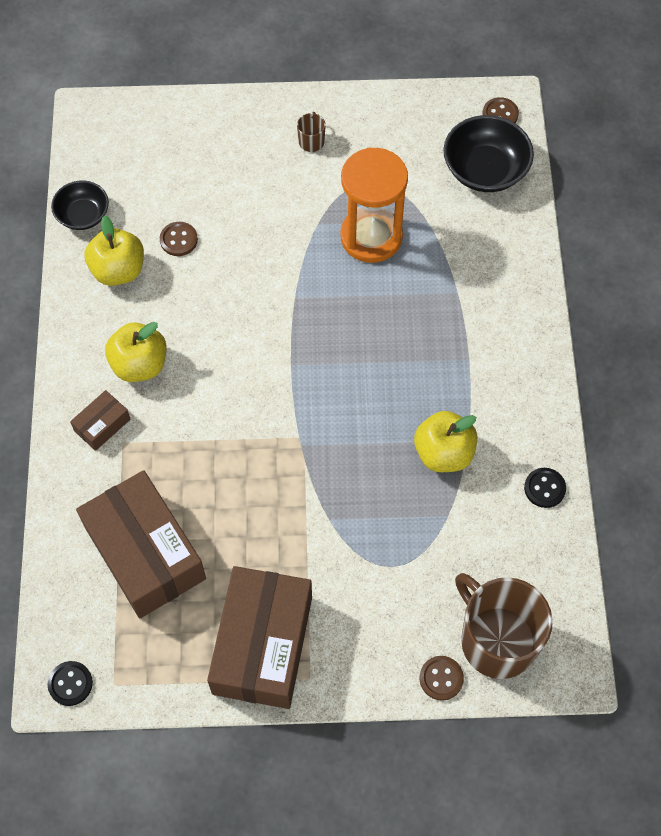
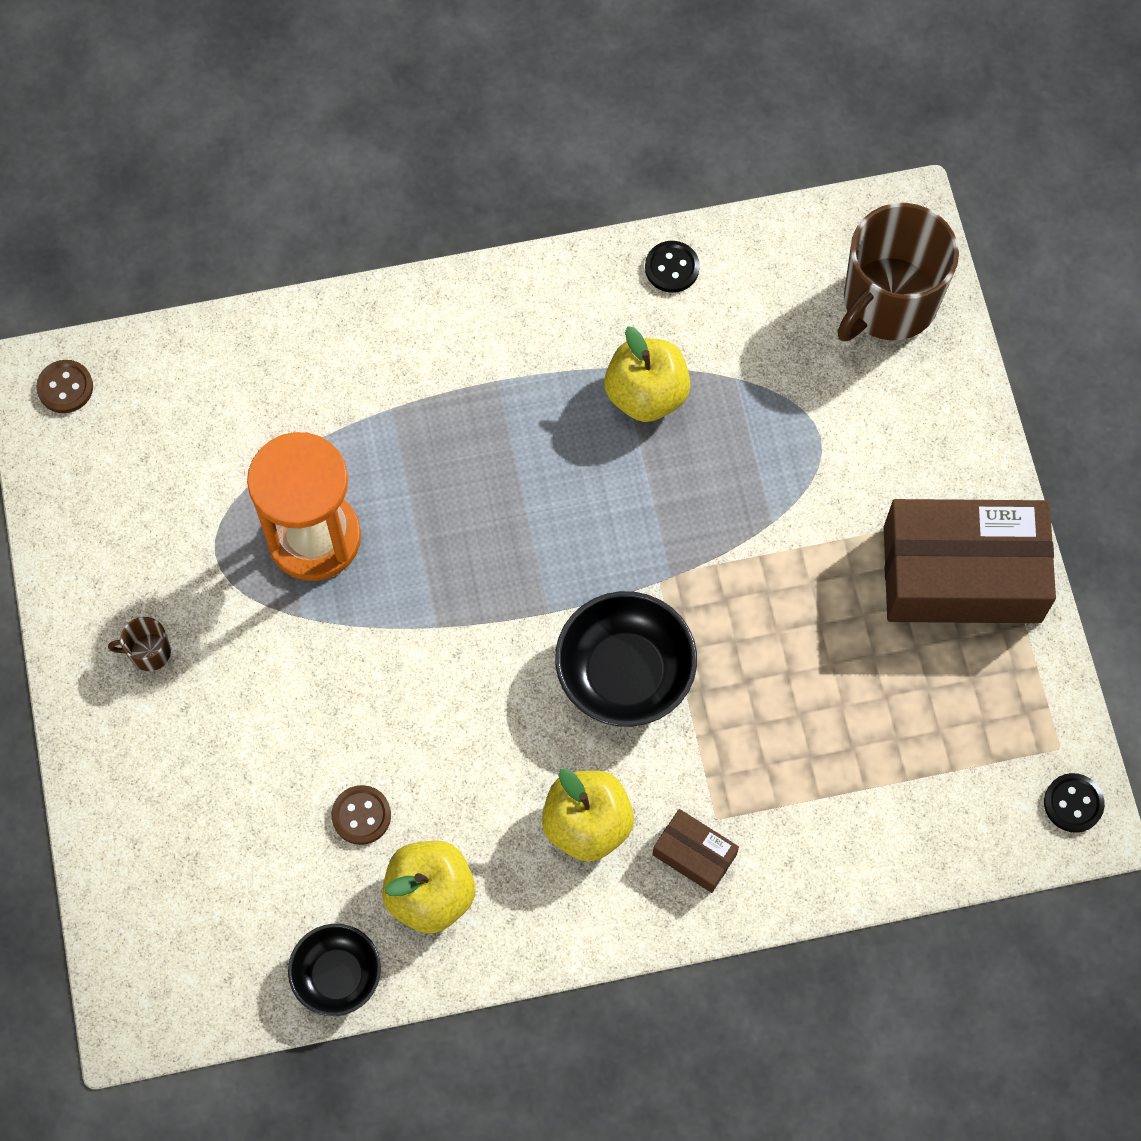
camera: 100 degrees left, 5 degrees up
brown box [76,470,206,618] -> none
brown button [419,656,464,701] -> none
black bowl [444,115,534,192] -> black bowl moved to [555,591,697,727]

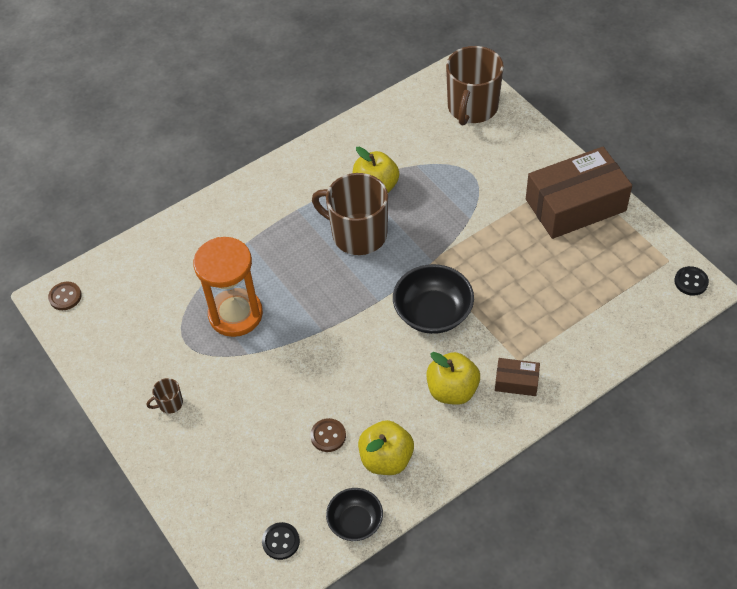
camera: 20 degrees left, 15 degrees down
black button [645,241,700,293] -> black button moved to [262,522,300,560]
none -> brown mug [312,173,388,255]

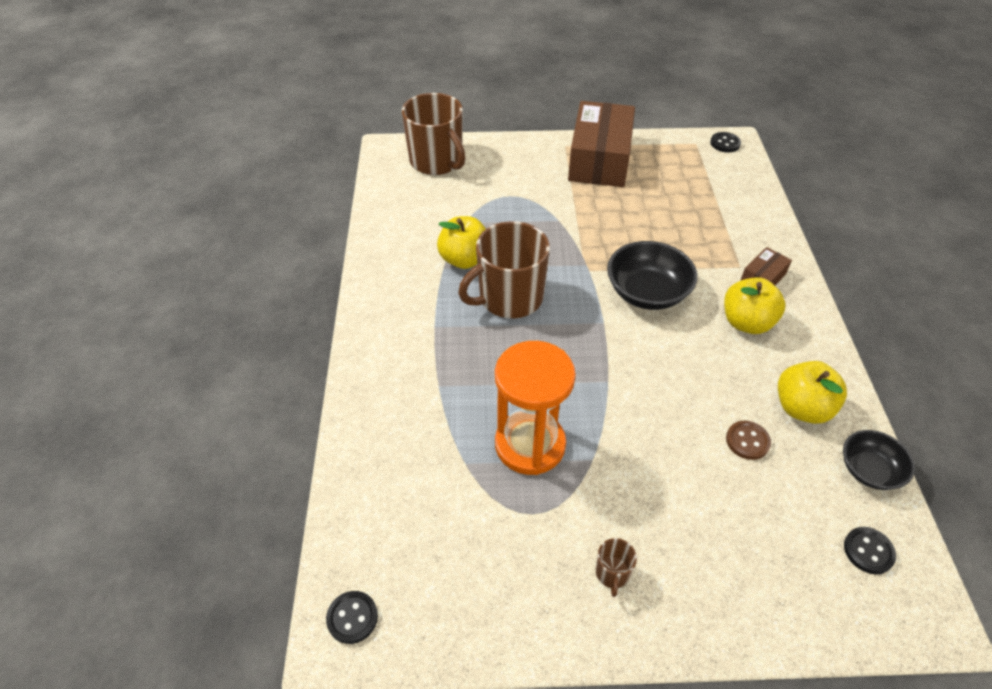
camera: 60 degrees left, 5 degrees down
brown button [48,282,82,310] -> black button [326,591,378,644]

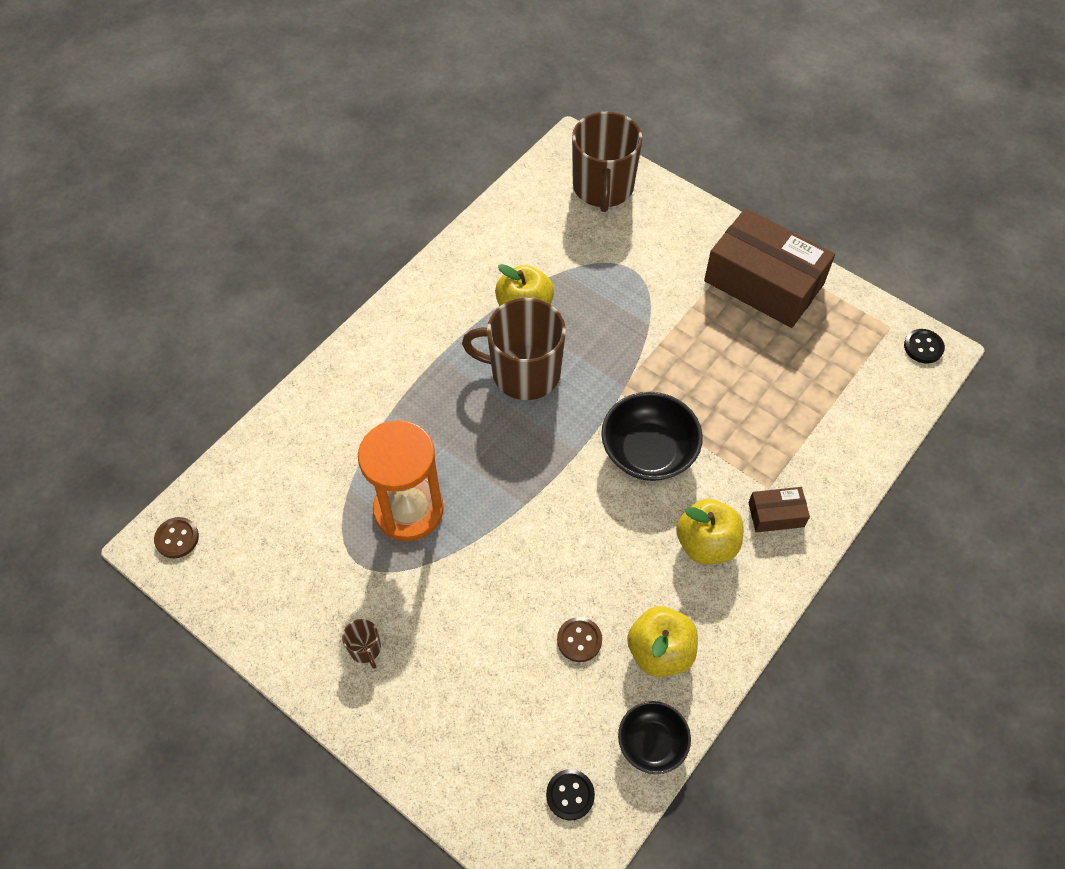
camera: 40 degrees right, 10 degrees up
black button [326,591,378,644] -> brown button [154,517,199,558]
brown box [568,101,635,187] -> brown box turned 75 degrees clockwise [704,208,835,328]
brown mug [595,538,637,597] -> brown mug turned 75 degrees counterclockwise [342,619,381,669]

